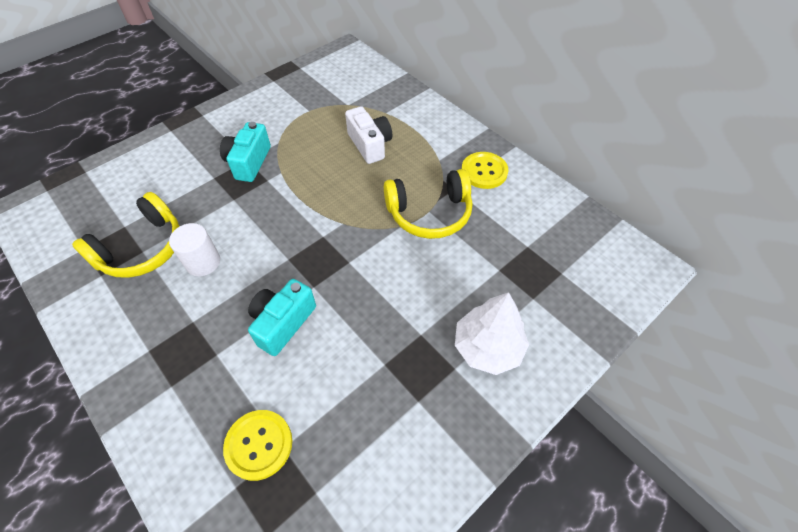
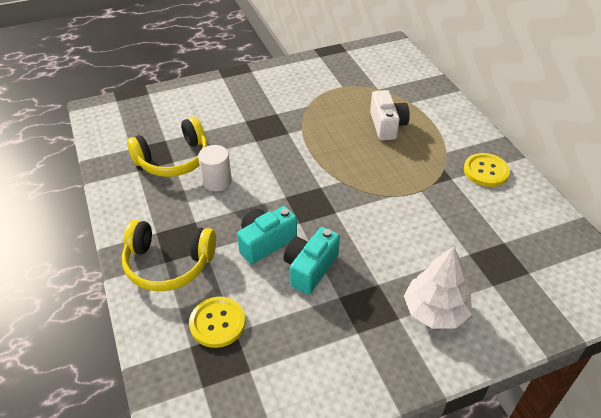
camera: 20 degrees right, 10 degrees down
turquoise camera [220,122,271,182] -> turquoise camera moved to [284,227,340,294]
yellow headphones [384,169,472,239] -> yellow headphones moved to [122,220,216,291]

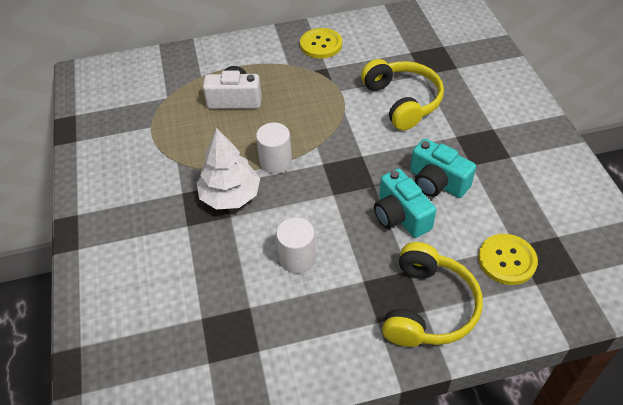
camera: 80 degrees left, 5 degrees up
yellow headphones [127,117,208,177] -> yellow headphones moved to [361,59,444,130]
white tree [404,247,472,329] -> white tree moved to [197,128,260,210]
none -> white cylinder [256,123,292,174]

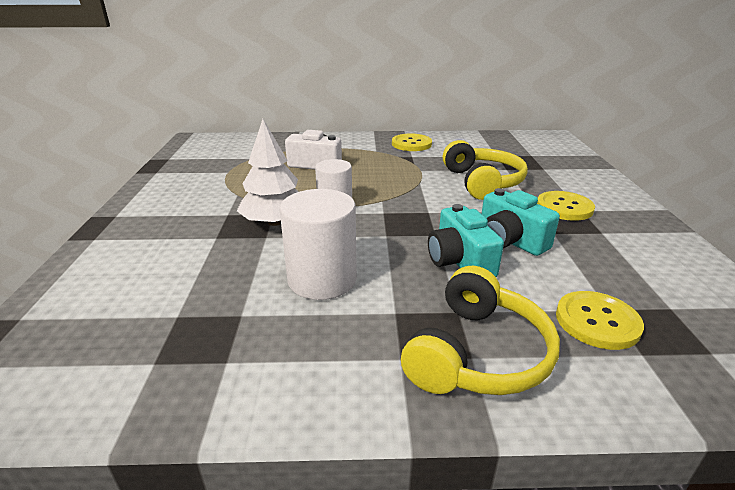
camera: 10 degrees right, 20 degrees down
white cylinder [276,217,316,273] -> white cylinder [279,189,357,300], size x1.52
none -> yellow button [537,191,595,221]

